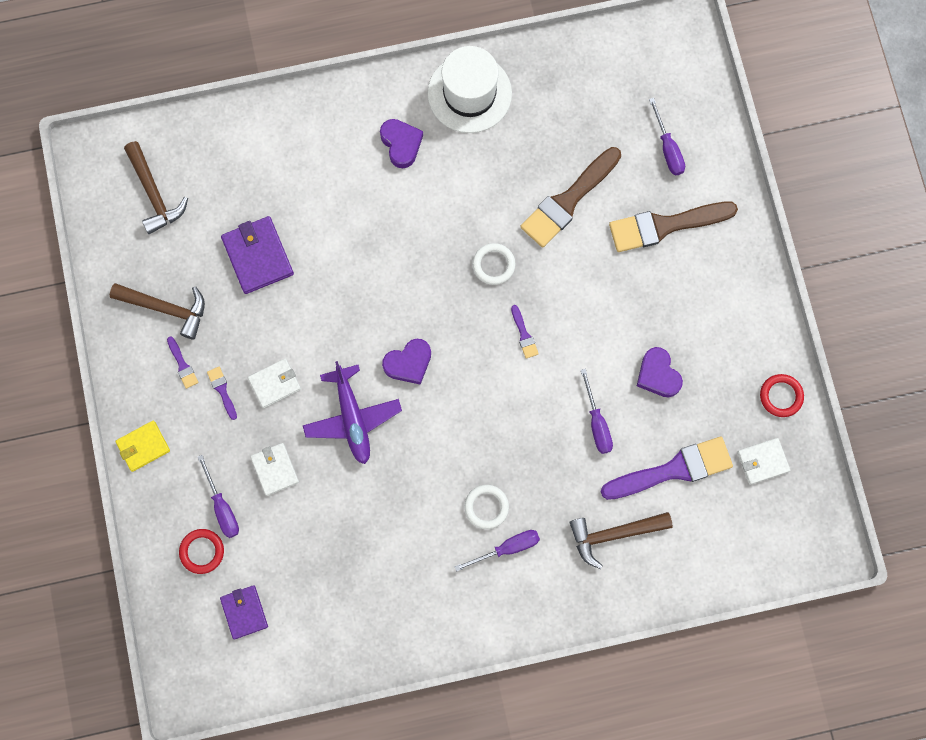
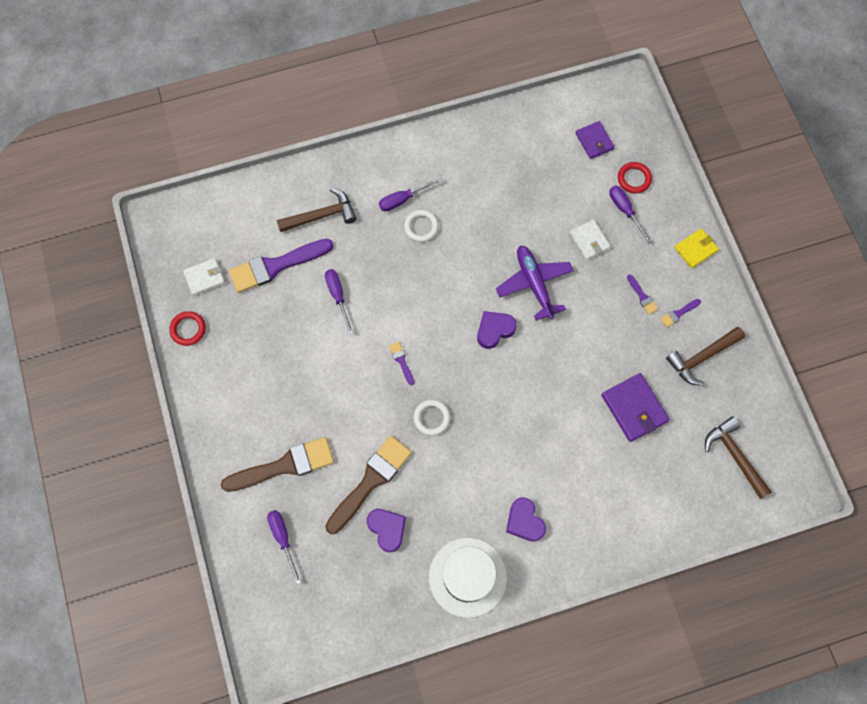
camera: 175 degrees right, 5 degrees down
brown hammer [110,283,205,339] -> brown hammer turned 45 degrees counterclockwise [666,327,745,386]
purple brush [167,336,198,389] -> purple brush turned 90 degrees counterclockwise [660,299,701,328]
white wallet [248,359,301,408] -> none
purple heart [637,347,683,397] -> purple heart moved to [367,509,406,552]

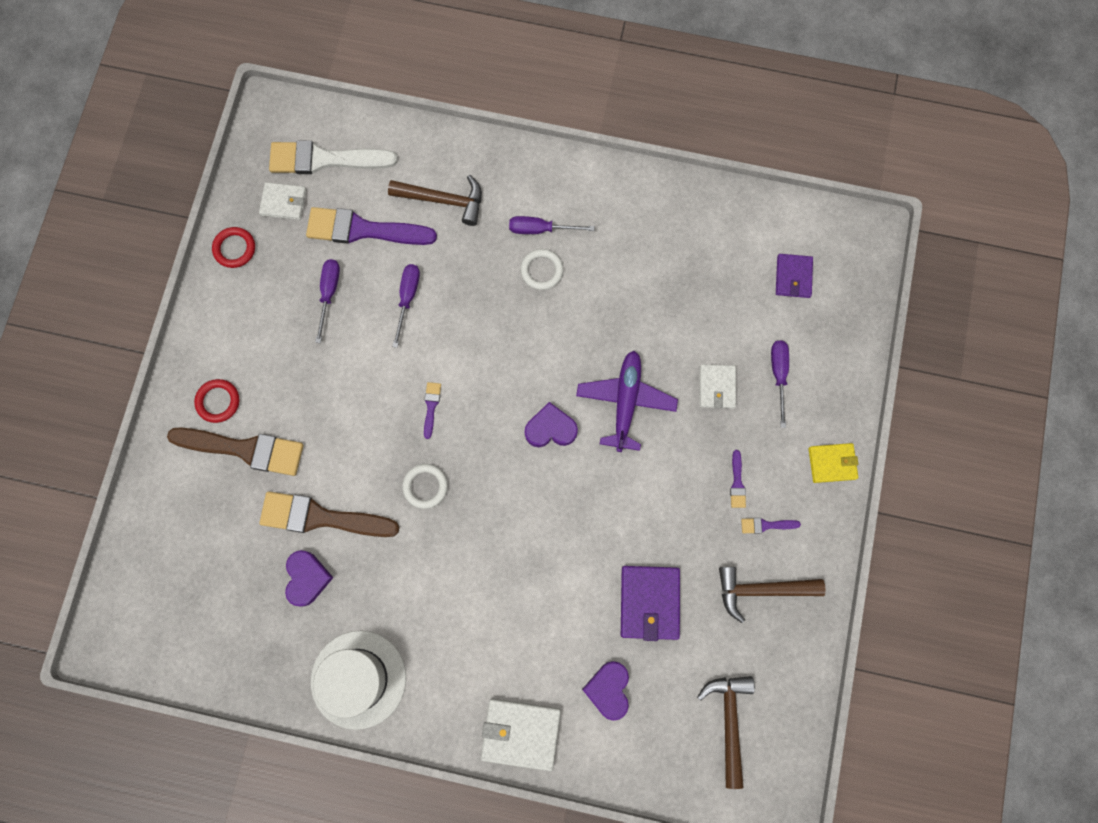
camera: 30 degrees right, 5 degrees up
purple screwdriver [267,510,301,584] -> purple screwdriver moved to [315,259,340,343]
brown brush [325,436,412,534] -> brown brush turned 150 degrees counterclockwise [259,491,400,537]
purple heart [506,497,546,542] -> purple heart moved to [582,661,629,721]
red ring [618,162,652,194] -> red ring moved to [194,379,240,423]
none -> white brush [269,141,398,174]
none -> white wallet [481,698,561,771]

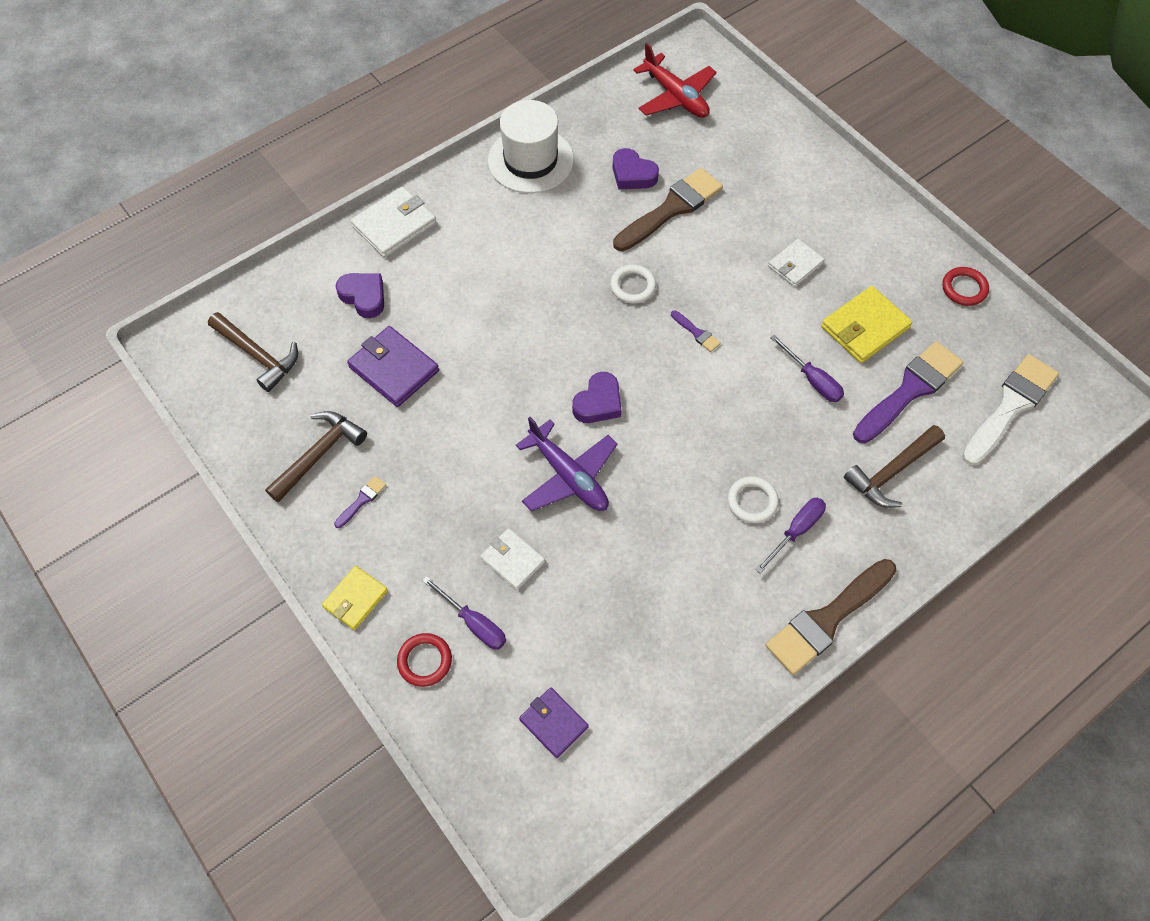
camera: 130 degrees right, 15 degrees down
brown brush [167,427,304,476] -> brown brush moved to [766,559,896,675]
red ring [194,379,240,423] -> red ring moved to [397,633,452,687]
white wallet [259,182,307,220] -> white wallet moved to [768,239,825,287]
purple screwdriver [315,259,340,343] -> yellow wallet [821,286,912,363]
purple brush [730,450,746,508] -> none
none -> red plane [633,43,717,118]

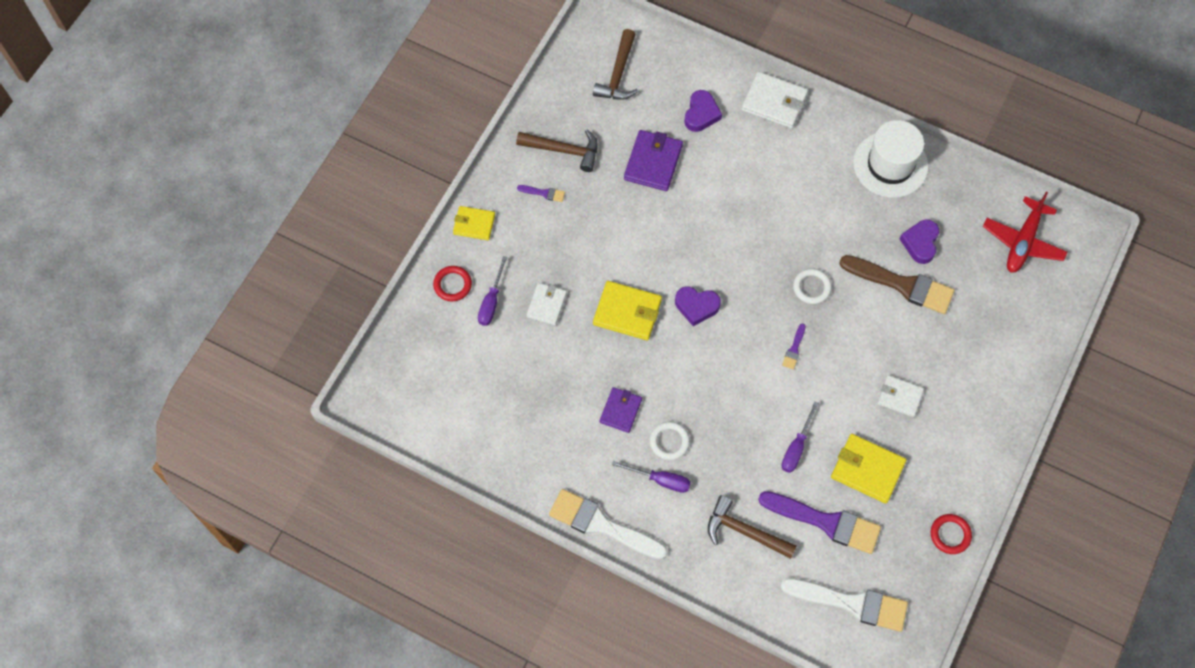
camera: 65 degrees right, 5 degrees up
purple plane [516,417,617,511] -> yellow wallet [593,281,662,340]
purple wallet [519,688,589,758] -> purple wallet moved to [600,387,642,433]
brown brush [766,559,896,675] -> white brush [549,489,668,560]

